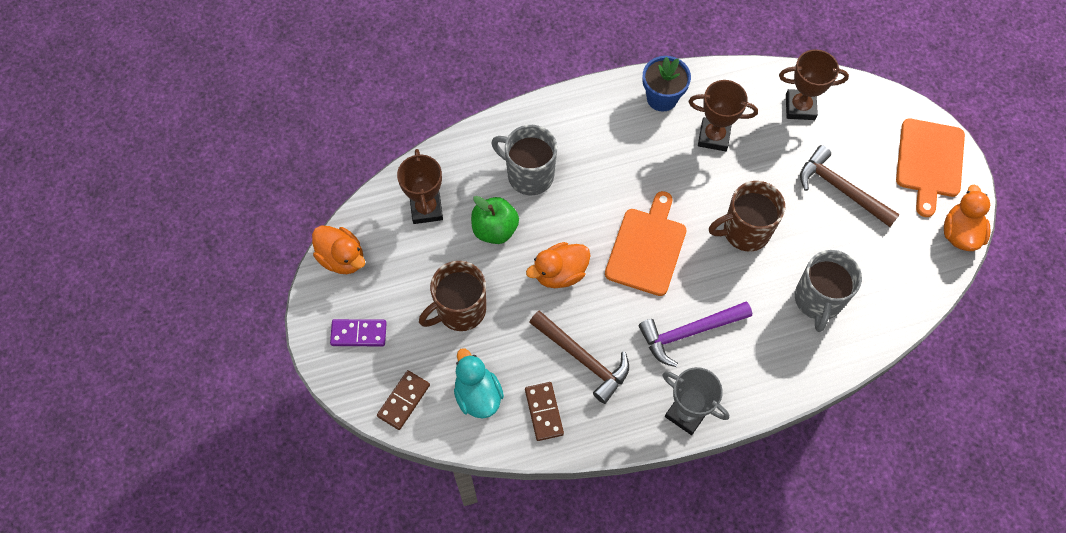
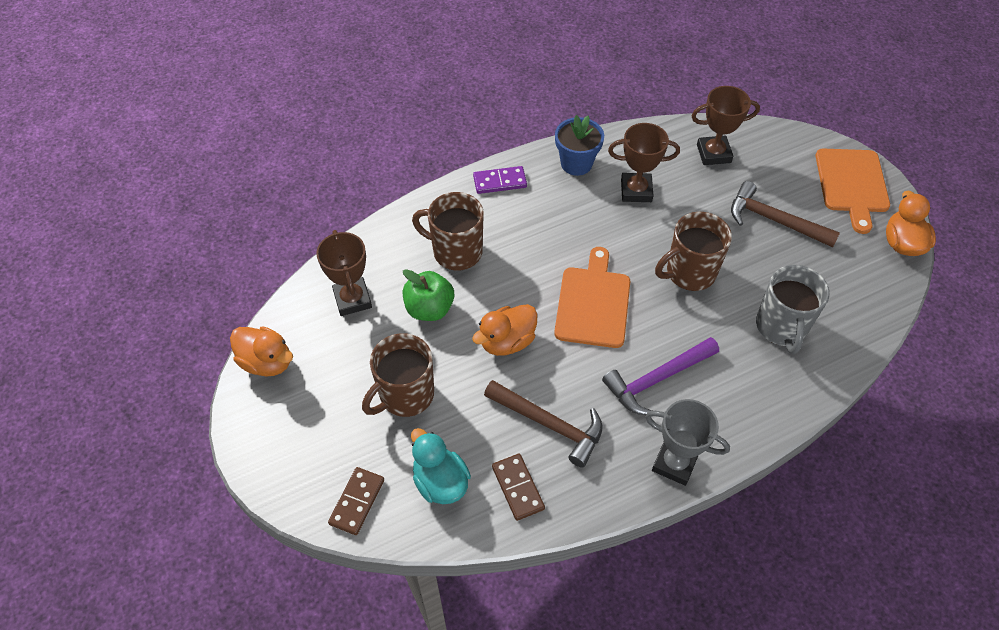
camera: 10 degrees left, 10 degrees down
purple domino [330,319,387,346] -> purple domino moved to [473,166,527,194]
grey mug [491,125,557,195] -> brown mug [412,192,484,271]

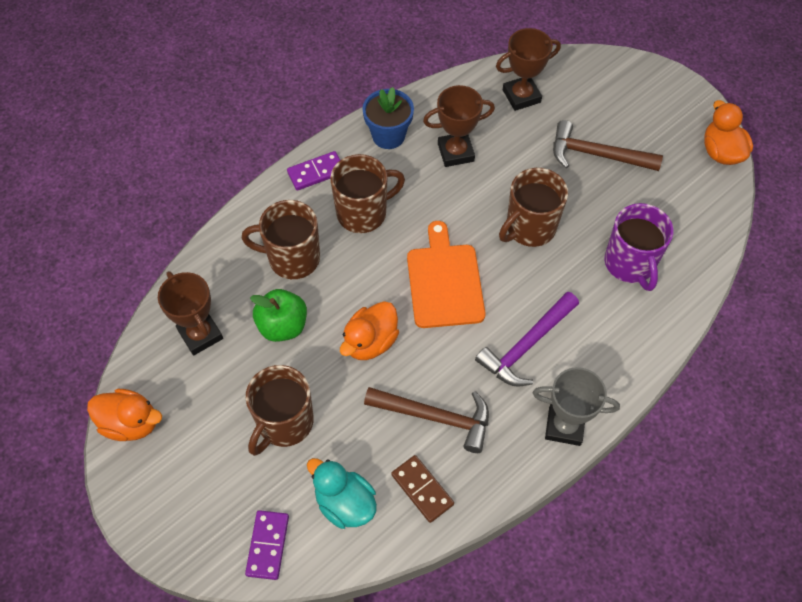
camera: 15 degrees left, 5 degrees up
brown domino [328,467,384,535] -> purple domino [245,510,289,580]
grey mug [756,265,830,354] -> purple mug [605,203,674,291]
orange cutting board [816,148,890,234] -> none
none -> brown mug [330,154,405,233]

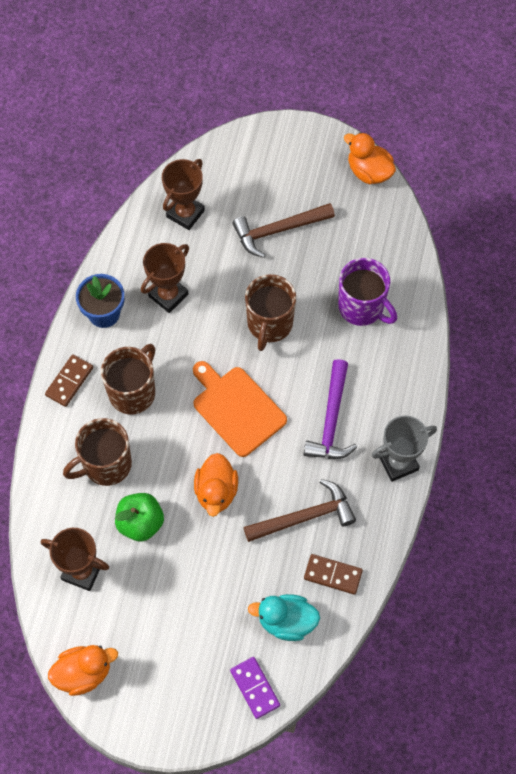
camera: 35 degrees left, 5 degrees up
brown mug [246,365,314,456] -> none
purple domino [287,151,340,191] -> brown domino [45,354,93,407]

